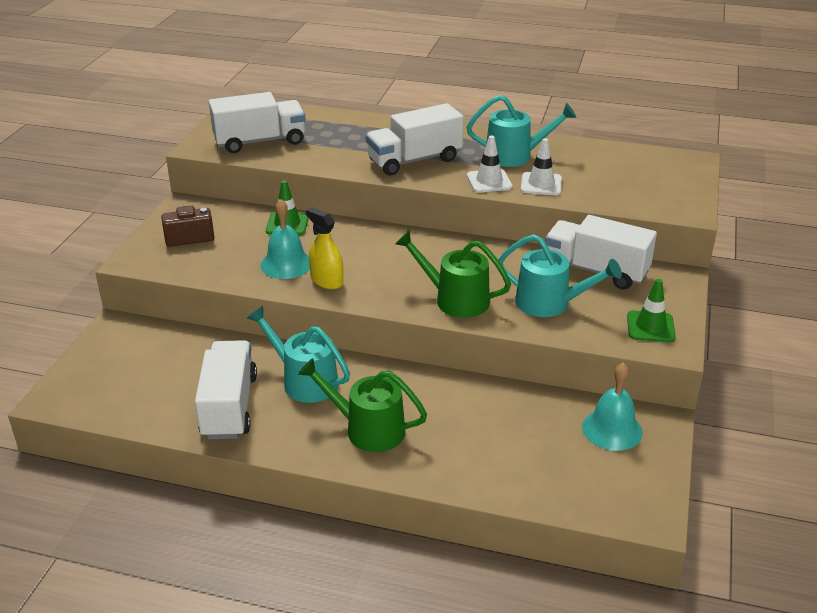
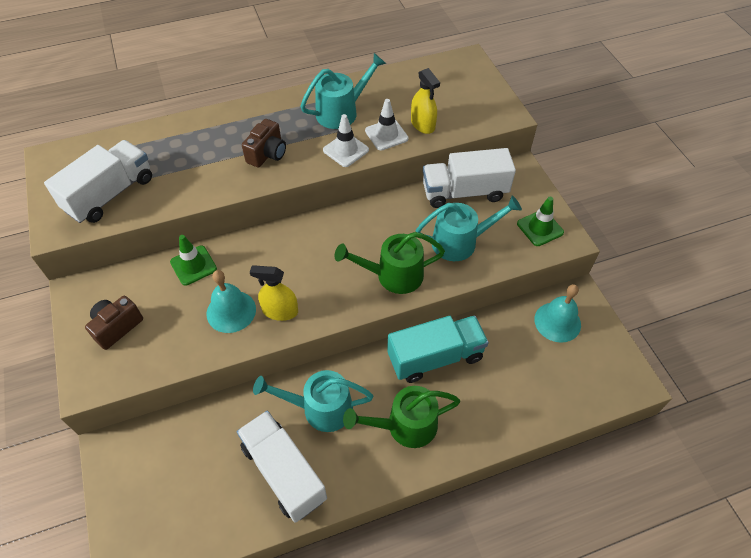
camera: 35 degrees left, 20 degrees up
white truck [366,103,464,176] -> brown camera [242,119,286,168]
none -> turquoise truck [387,316,489,383]
none -> yellow spray bottle [411,68,440,134]

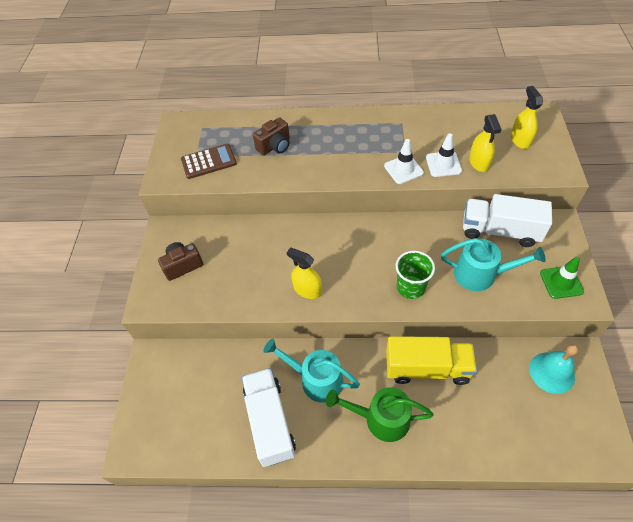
camera: 25 degrees right, 0 degrees up
white truck [44,140,152,223] -> brown calculator [181,144,237,179]
green traffic cone [170,235,217,286] -> none
turquoise bell [207,270,256,333] -> none
brown camera [242,119,286,168] -> brown camera moved to [253,117,290,156]
turquoise watering can [300,53,386,129] -> none
green watering can [334,232,445,294] -> green cup [396,251,435,299]
turquoise truck [387,316,489,383] -> yellow truck [386,336,477,385]
none -> yellow spray bottle [511,86,543,149]

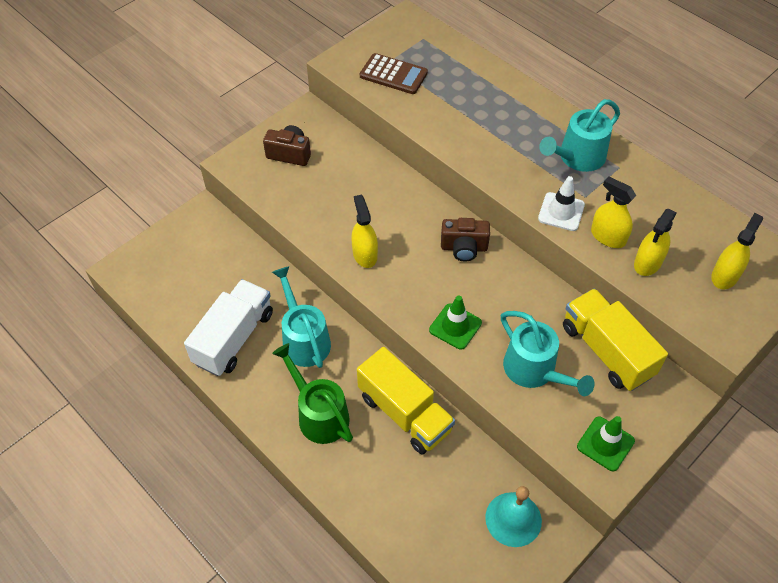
camera: 40 degrees right, 0 degrees up
brown camera [253,117,290,156] -> brown camera moved to [441,218,490,261]
green cup [396,251,435,299] -> green traffic cone [429,295,482,350]
white traffic cone [426,133,462,177] -> yellow spray bottle [591,176,636,248]
white truck [463,194,552,247] -> yellow truck [563,288,668,391]
none -> turquoise watering can [539,99,620,172]

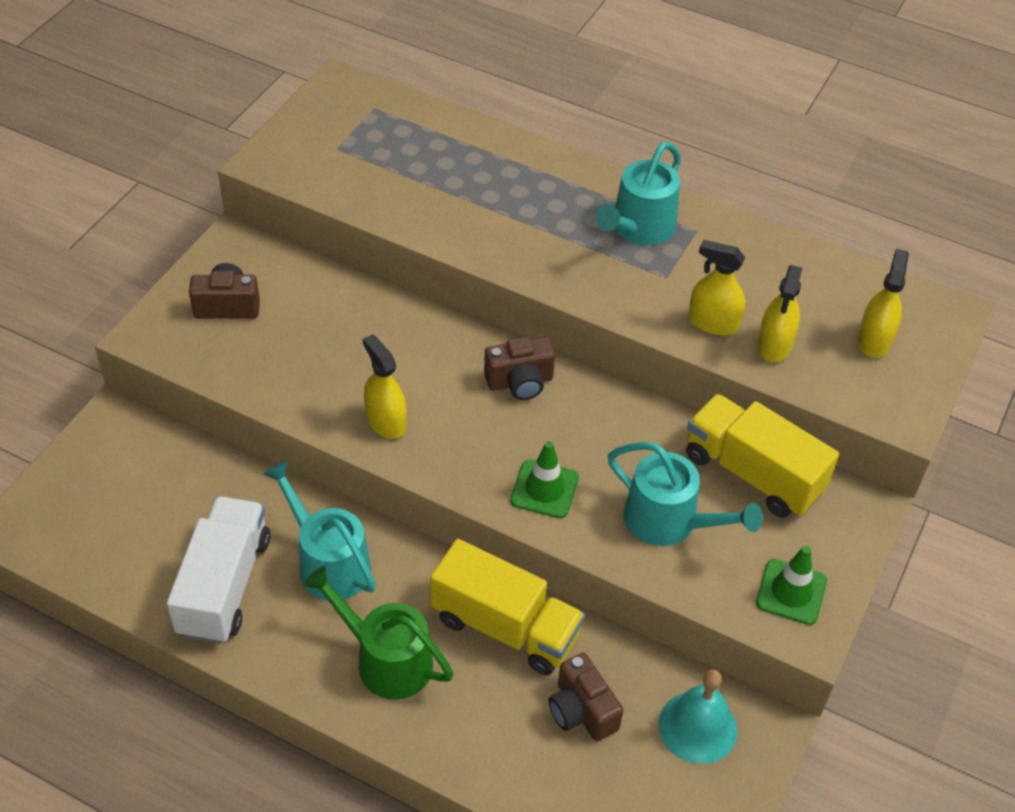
camera: 20 degrees left, 5 degrees down
brown calculator [360,53,428,94] -> none
white traffic cone [538,176,585,231] -> none
none -> brown camera [548,653,623,741]

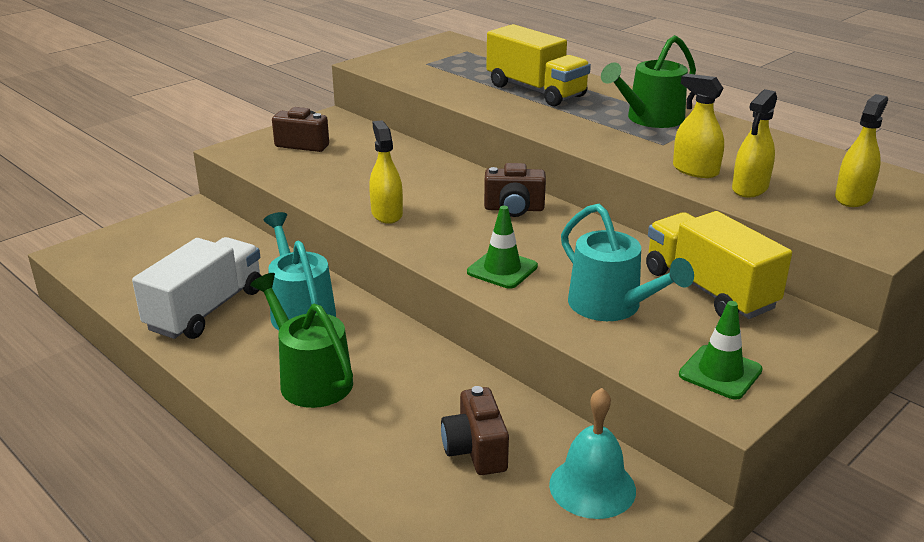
camera: 20 degrees right, 20 degrees down
yellow truck [430,539,585,675] -> yellow truck moved to [486,24,591,106]
turquoise watering can [595,142,681,245] -> green watering can [601,35,696,128]

